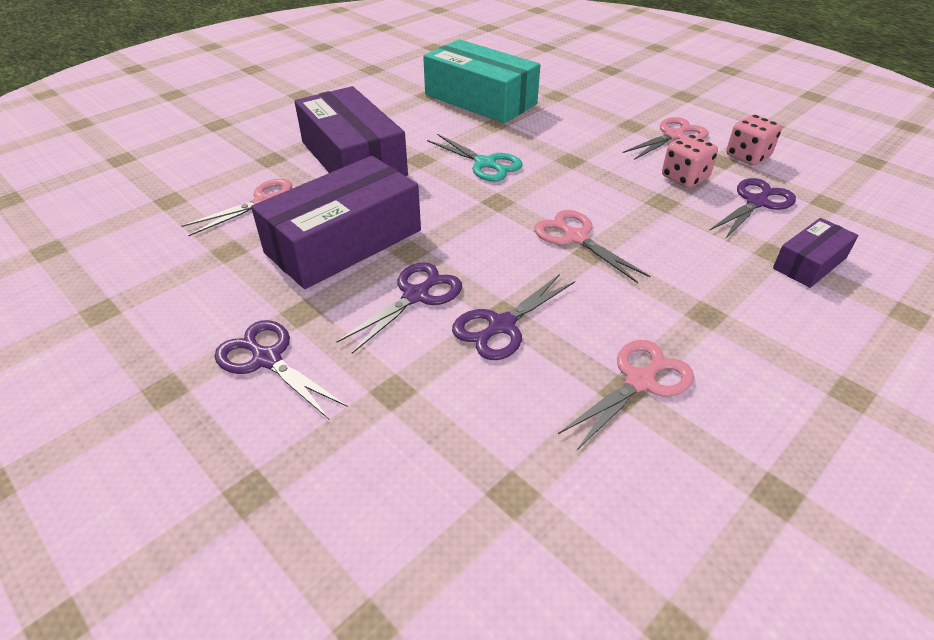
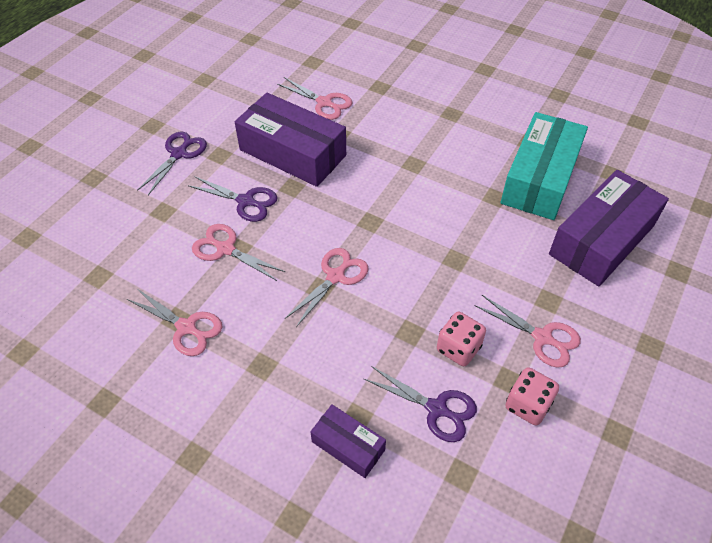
camera: 75 degrees right, 10 degrees up
purple box [294,86,408,176] -> purple box moved to [549,170,669,287]
turquoise scissors [427,134,523,182] -> none
purple scissors [452,274,575,360] -> pink scissors [192,224,285,281]

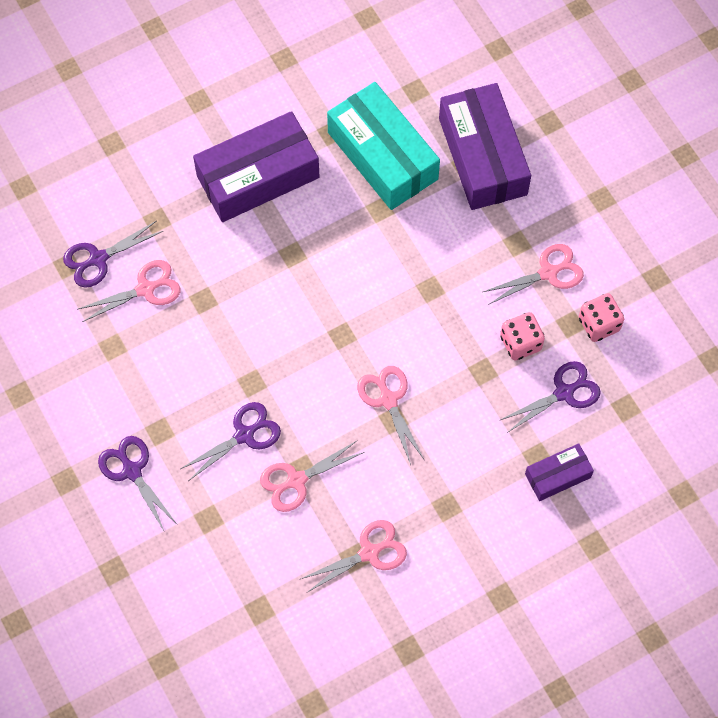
camera: 60 degrees left, 15 degrees up
purple box [235,93,346,187] -> purple box moved to [193,111,319,222]
none -> purple scissors [63,221,163,288]

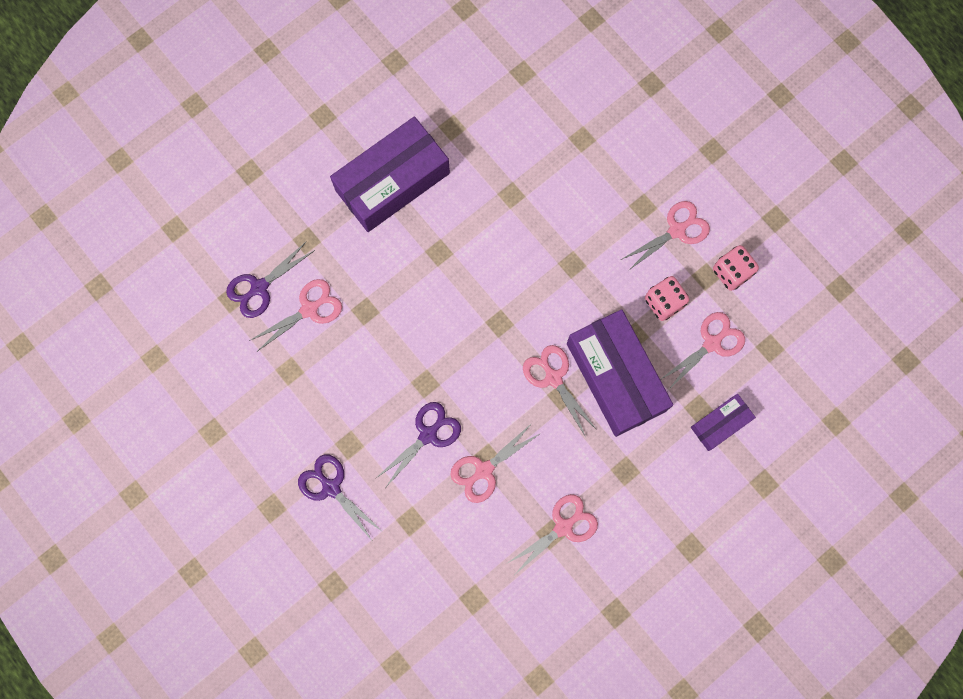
camera: 10 degrees left, 10 degrees up
turquoise box [327,82,440,210] -> none
purple box [439,83,531,210] -> purple box moved to [567,309,673,437]
purple scissors [500,361,601,433] -> pink scissors [660,312,745,389]

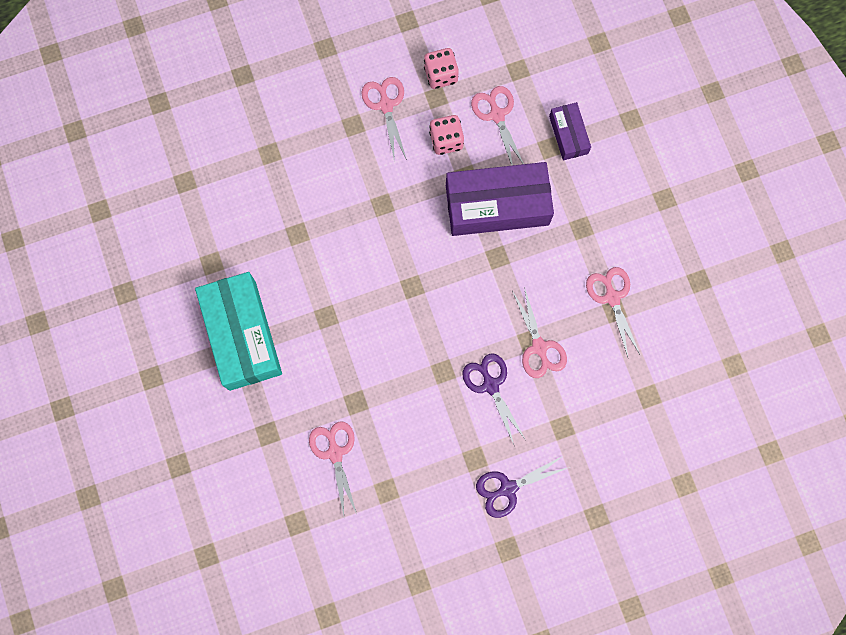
camera: 70 degrees left, 0 degrees up
purple scissors [226,241,315,318] -> none
purple box [330,117,450,232] -> turquoise box [195,272,282,391]
pink scissors [523,345,597,437] -> none

